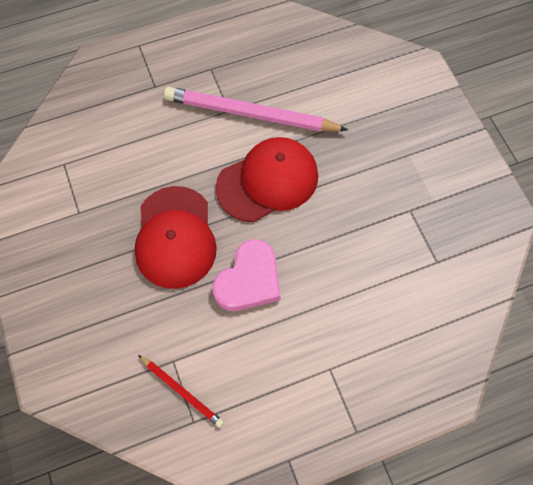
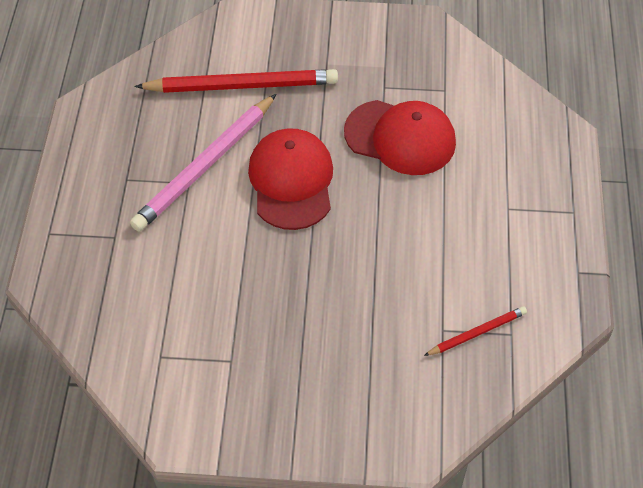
camera: 65 degrees left, 10 degrees down
red cap [134,186,217,289] -> red cap moved to [344,100,456,175]
pink heart [212,239,281,311] -> none
none -> red pencil [134,69,338,93]

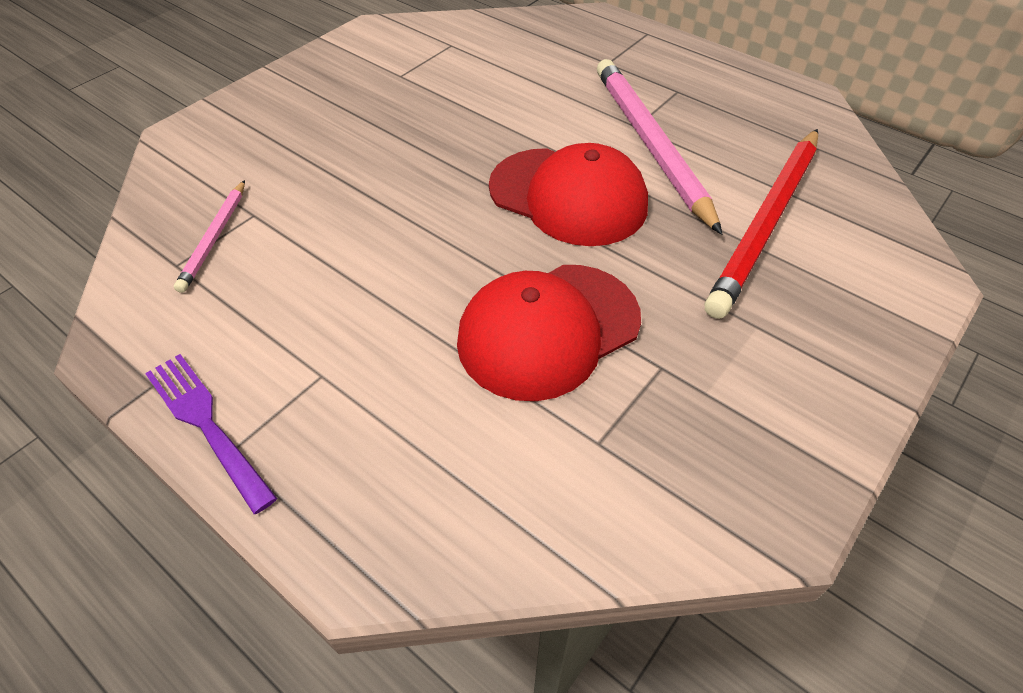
camera: 125 degrees right, 5 degrees down
red pencil [424,306,527,356] -> pink pencil [174,180,245,293]
none -> purple fork [145,354,277,514]

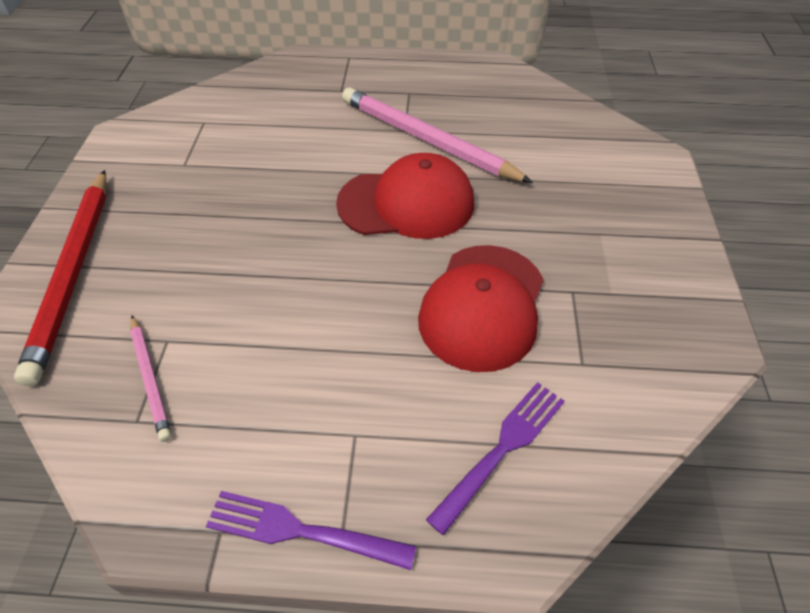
camera: 35 degrees left, 0 degrees up
red pencil [705,129,818,319] -> red pencil moved to [14,170,106,386]
none -> purple fork [426,382,565,536]

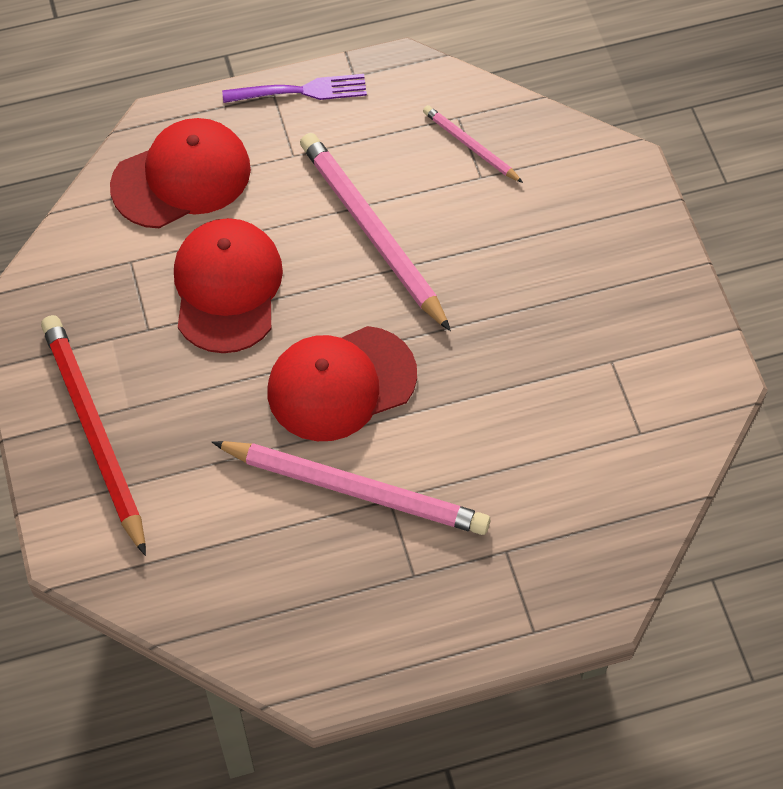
camera: 160 degrees right, 10 degrees up
red pencil [14,170,106,386] -> red pencil moved to [41,315,146,556]
purple fork [426,382,565,536] -> red cap [110,118,251,228]
none -> pink pencil [300,133,451,331]

